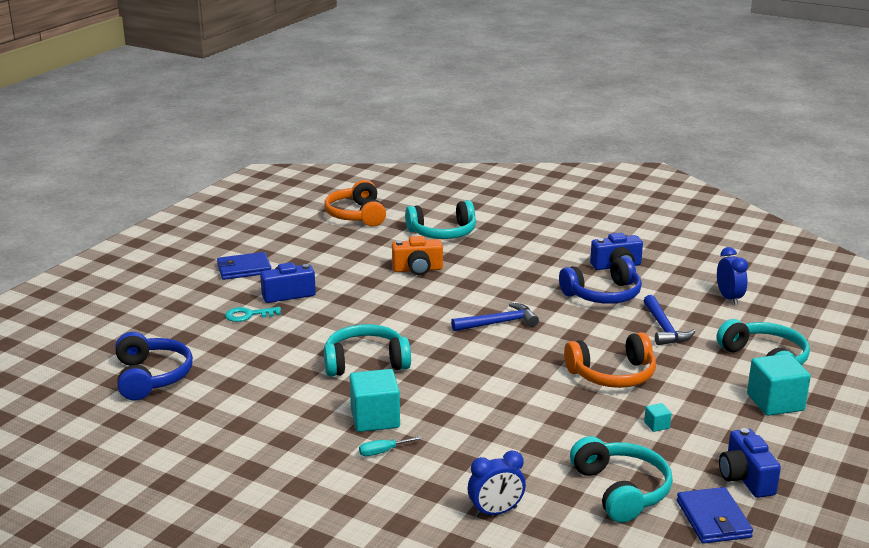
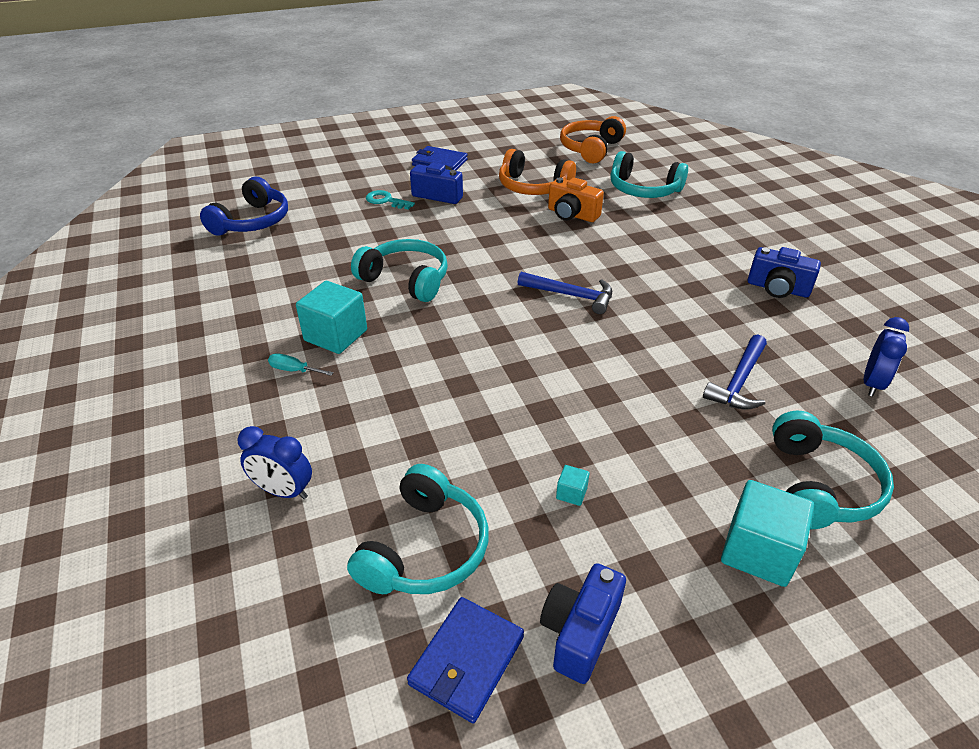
camera: 40 degrees right, 15 degrees up
blue headphones [559,256,642,304] -> none
orange headphones [564,332,656,388] -> orange headphones moved to [499,149,576,195]

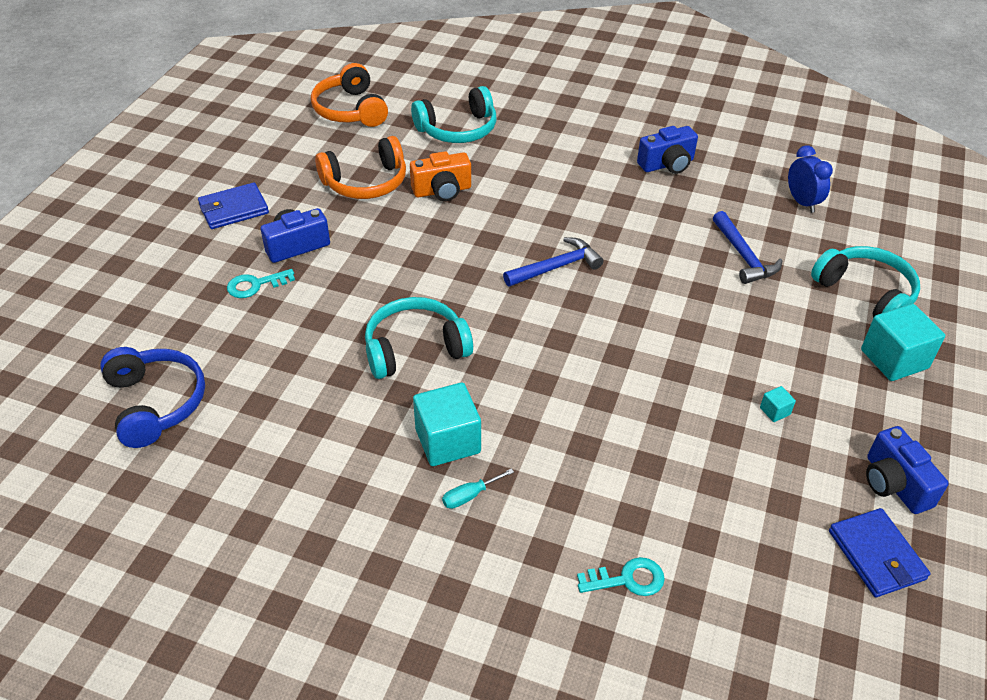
camera: 50 degrees left, 5 degrees up
blue clock [237,426,312,499] -> turquoise key [577,557,665,596]
turquoise headphones [347,464,489,594] -> none

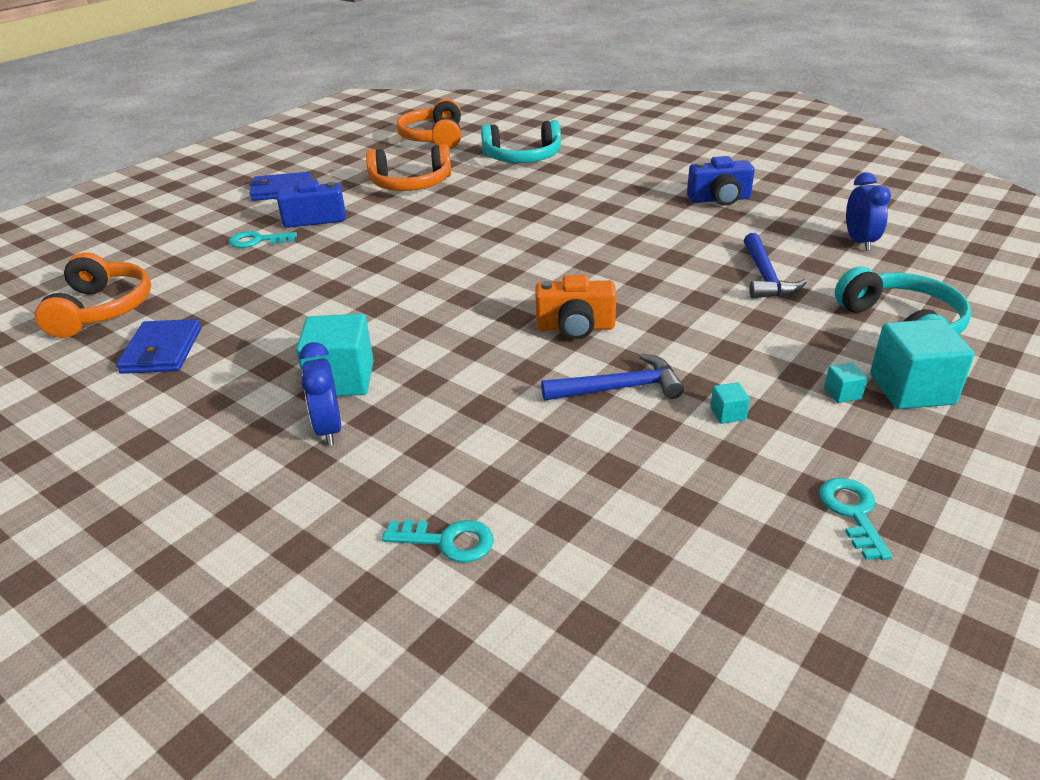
camera: 20 degrees right, 10 degrees down
blue headphones [100,347,205,448] -> orange headphones [35,252,151,338]
turquoise headphones [365,297,473,379] -> none
orange camera [410,151,471,201] -> orange camera moved to [535,275,616,340]
turquoise screwdriver [442,468,514,509] -> blue clock [300,342,341,446]
blue hammer [503,237,604,287] -> blue hammer moved to [541,354,684,401]
blue wallet [829,508,930,597] -> blue wallet moved to [116,319,201,374]
blue camera [866,426,949,514] -> turquoise key [819,478,892,560]
none -> turquoise cube [824,363,868,403]

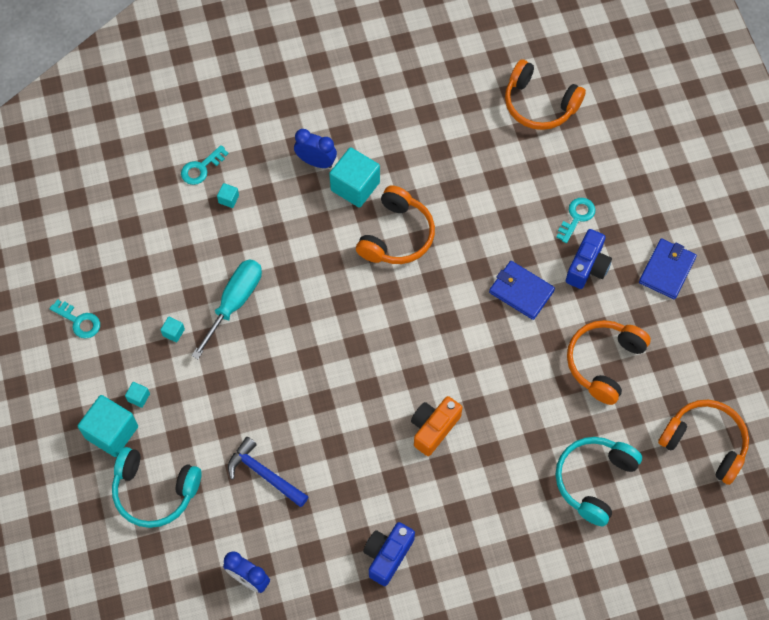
camera: 125 degrees right, 30 degrees up
blue wallet [116,319,201,374] -> blue wallet moved to [489,261,555,320]
orange camera [535,275,616,340] -> orange camera moved to [411,396,462,456]
blue hammer [541,354,684,401] -> turquoise screwdriver [191,259,262,359]
none -> turquoise cube [217,183,239,208]
none -> orange headphones [356,186,435,264]

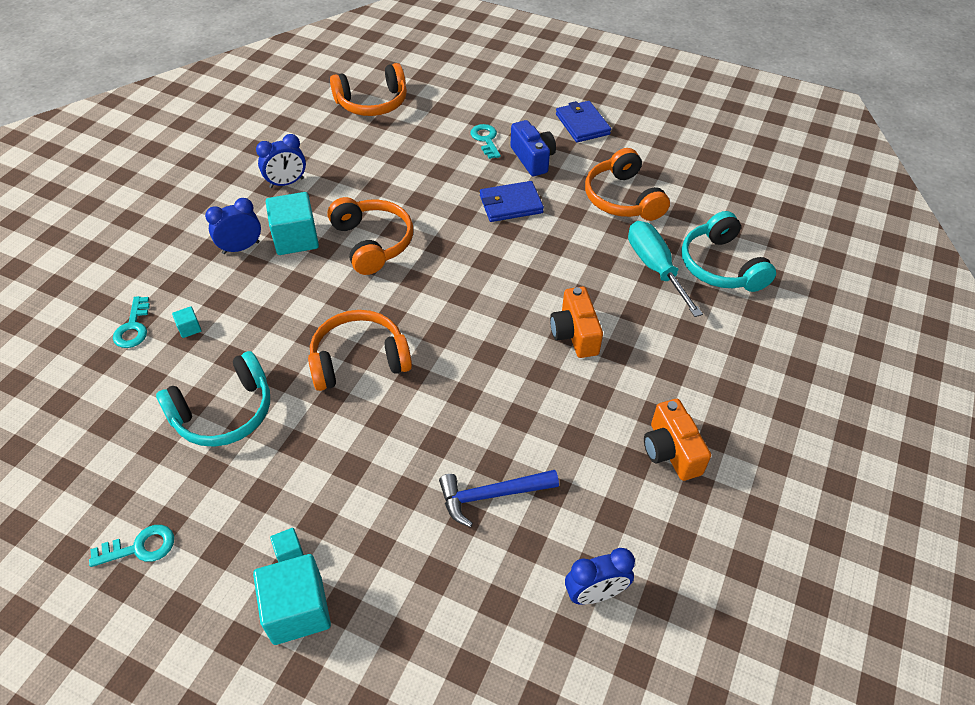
camera: 50 degrees left, 15 degrees down
turquoise headphones [112,447,201,528] -> turquoise headphones moved to [156,351,270,447]
turquoise cube [161,317,185,342] -> none
turquoise screwdriver [191,259,262,359] -> turquoise screwdriver moved to [628,221,703,317]
blue camera [363,522,415,586] -> orange camera [644,399,711,481]
orange headphones [658,400,749,485] -> orange headphones moved to [308,310,412,391]
none -> blue clock [256,134,306,188]

